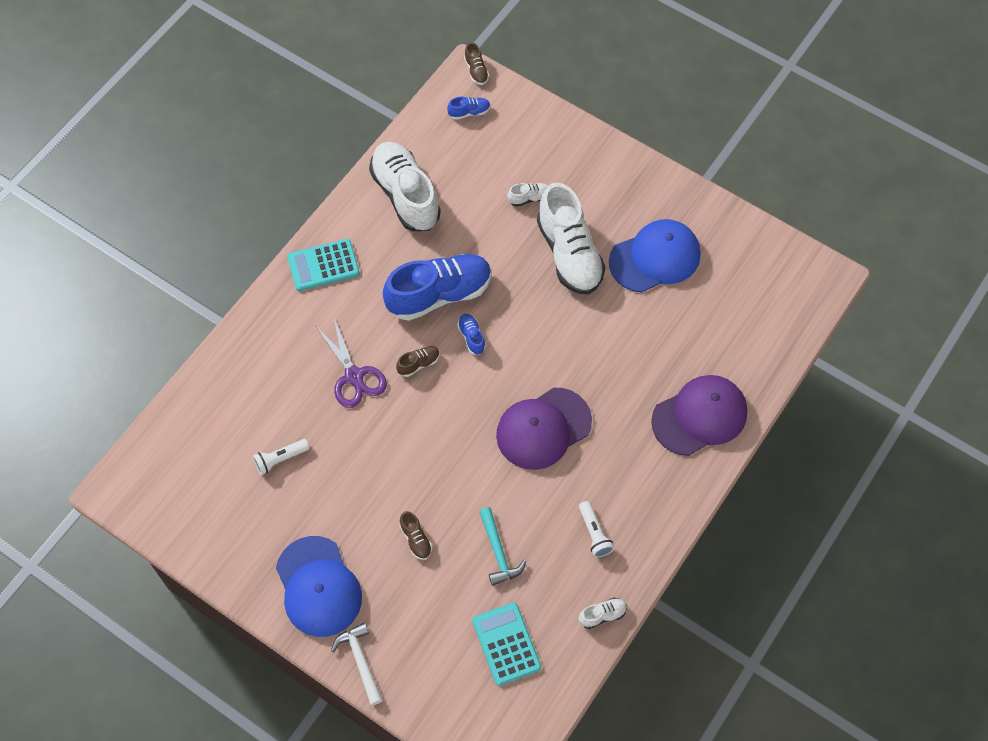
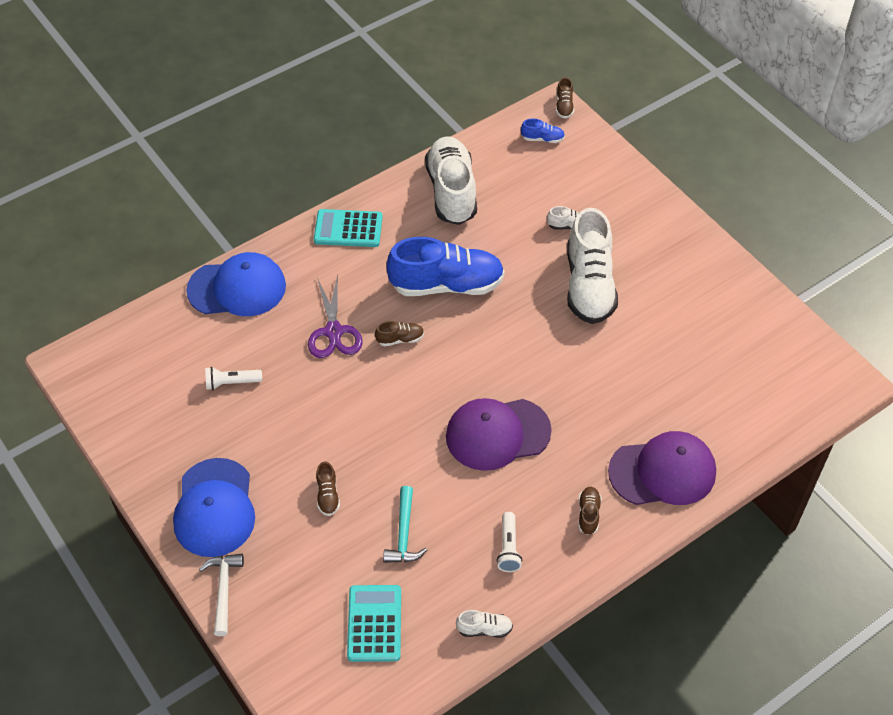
camera: 20 degrees right, 10 degrees down
blue shoe [457,314,486,355] -> none
blue cap [609,219,700,293] -> blue cap moved to [186,252,286,316]
none -> brown shoe [578,487,602,535]

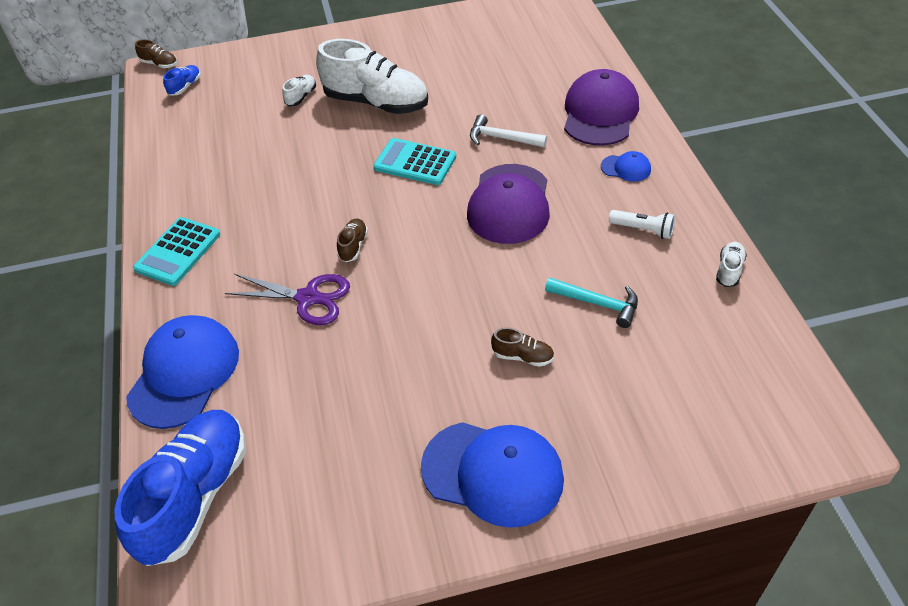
camera: 65 degrees left, 5 degrees down
white hammer [199,554,244,636] -> white hammer moved to [470,114,547,147]
white flashlight [205,367,262,390] -> none
turquoise calculator [347,585,401,662] -> turquoise calculator moved to [373,138,456,185]
blue shoe [386,237,505,296] -> blue shoe moved to [114,410,246,566]
white shoe [425,136,477,225] -> none
brown shoe [578,487,602,535] -> blue cap [601,151,651,182]

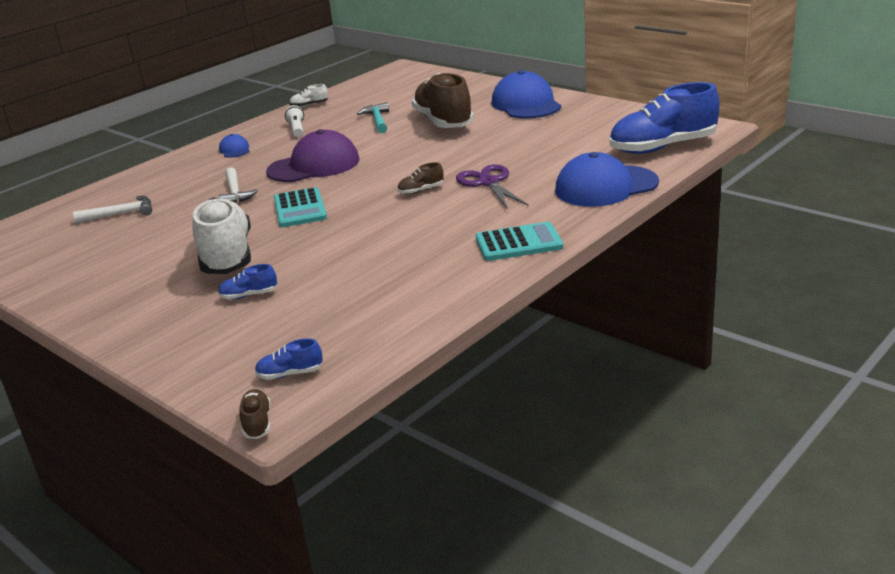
camera: 125 degrees left, 20 degrees down
white shoe [282,75,316,106] -> blue shoe [218,264,277,299]
brown shoe [491,328,554,367] -> brown shoe [411,73,474,128], size x2.43
purple cap [564,69,639,146] -> none
none -> white hammer [73,196,152,223]

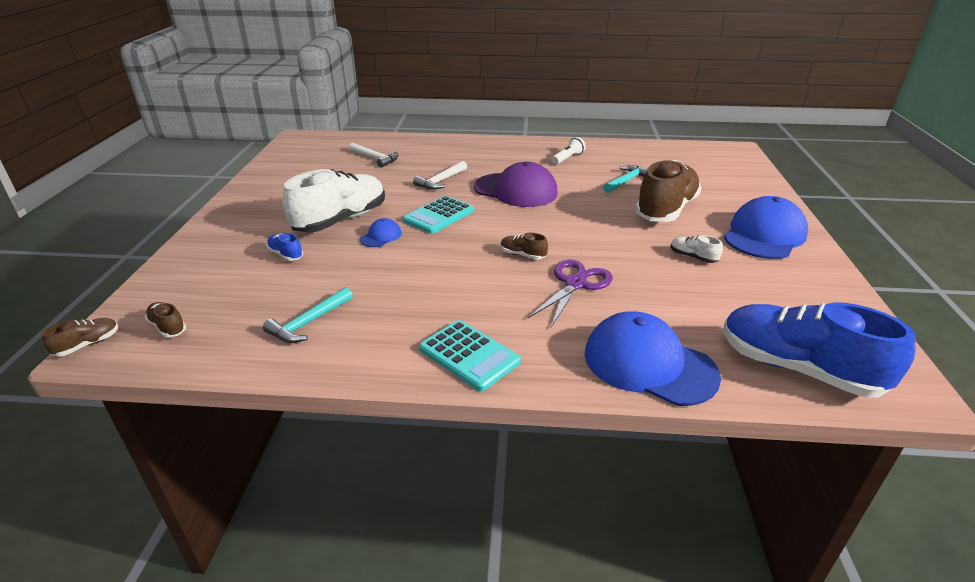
camera: 50 degrees right, 5 degrees up
blue cap [219,134,250,158] -> blue cap moved to [360,218,402,247]
blue shoe [255,339,323,380] -> brown shoe [145,302,186,338]
white shoe [289,84,328,108] -> white shoe moved to [670,235,723,263]
none -> turquoise hammer [263,287,353,343]

